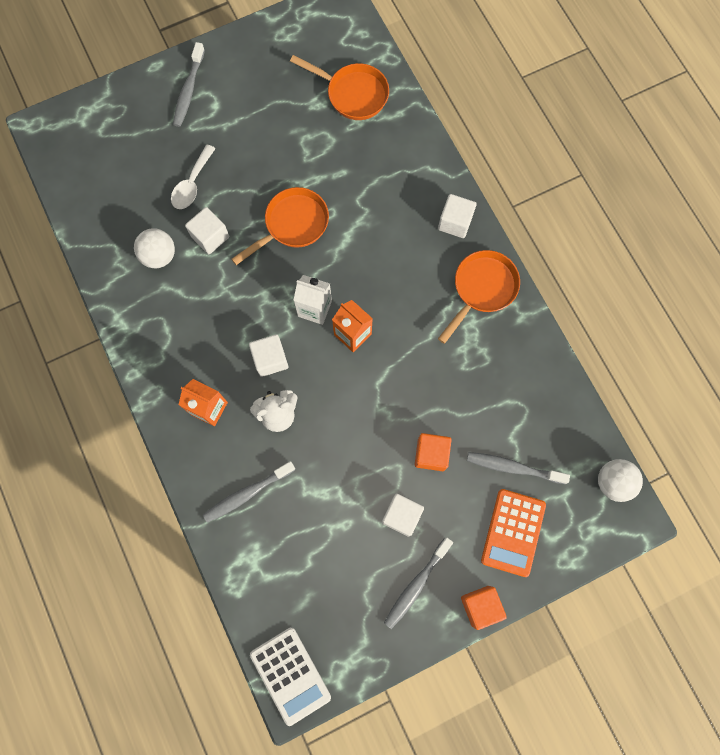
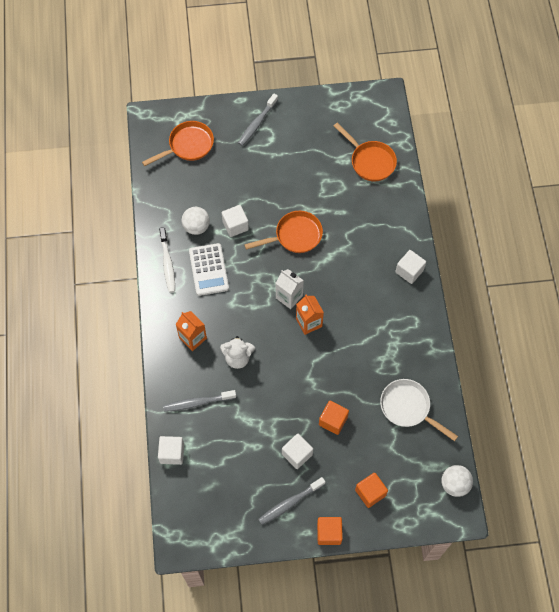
camera: 20 degrees right, 10 degrees down
white spoon [171,145,216,209] -> none
white cube [249,334,288,377] -> white cube moved to [158,436,184,465]
white calculator [250,627,331,726] -> white calculator moved to [189,243,229,296]
orange pan [438,250,520,344] -> orange pan moved to [142,121,214,166]
grey toothbrush [467,452,570,484] -> none
orange calculator [481,489,546,577] -> orange cube [355,473,388,508]
none -> white toothbrush [159,227,175,293]
none -> white pan [380,379,458,441]

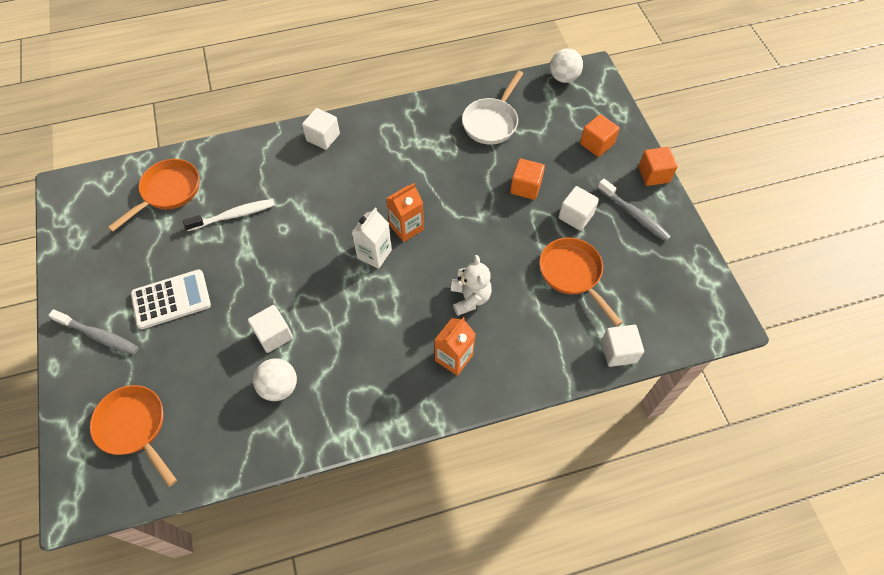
camera: 100 degrees left, 5 degrees down
white toothbrush [159,227,175,293] -> white toothbrush moved to [183,199,275,231]
grey toothbrush [163,390,236,412] -> none
white calculator [189,243,229,296] -> white calculator moved to [131,269,211,330]
orange pan [244,211,323,253] -> orange pan moved to [539,238,623,327]

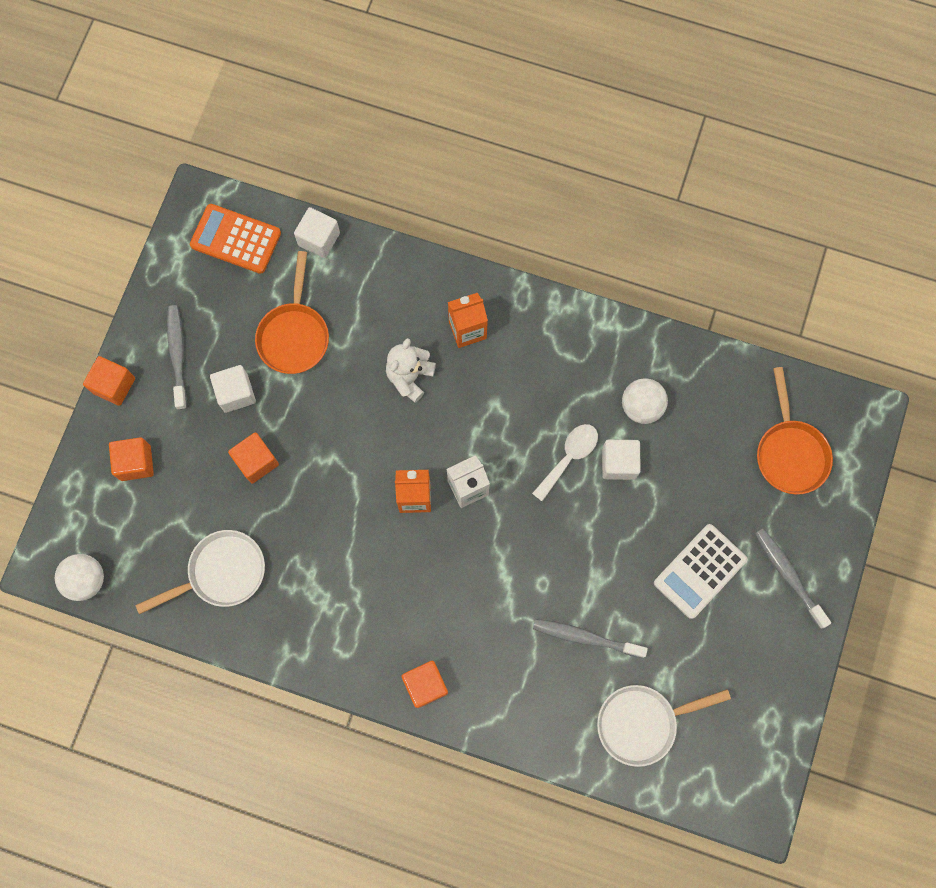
camera: 145 degrees left, 15 degrees up
orange pan [108,159,199,232] -> white pan [597,685,731,767]
white calculator [131,269,211,330] -> white calculator turned 60 degrees counterclockwise [654,524,747,619]
white toothbrush [183,199,275,231] -> grey toothbrush [533,619,648,658]
white cube [302,108,340,150] -> orange cube [402,661,448,708]
none -> orange calculator [190,204,281,274]
none -> white spoon [532,424,598,501]

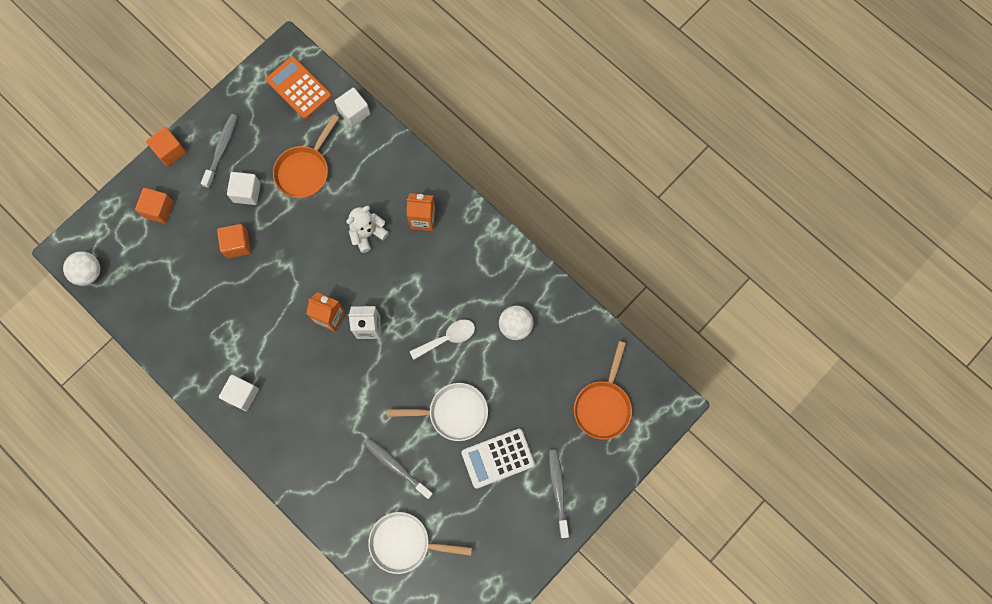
camera: 25 degrees right, 0 degrees up
white pan [135,530,265,614] -> white pan moved to [387,383,488,441]
orange cube [402,661,448,708] -> none
white cube [602,439,641,480] -> white cube moved to [219,375,259,411]

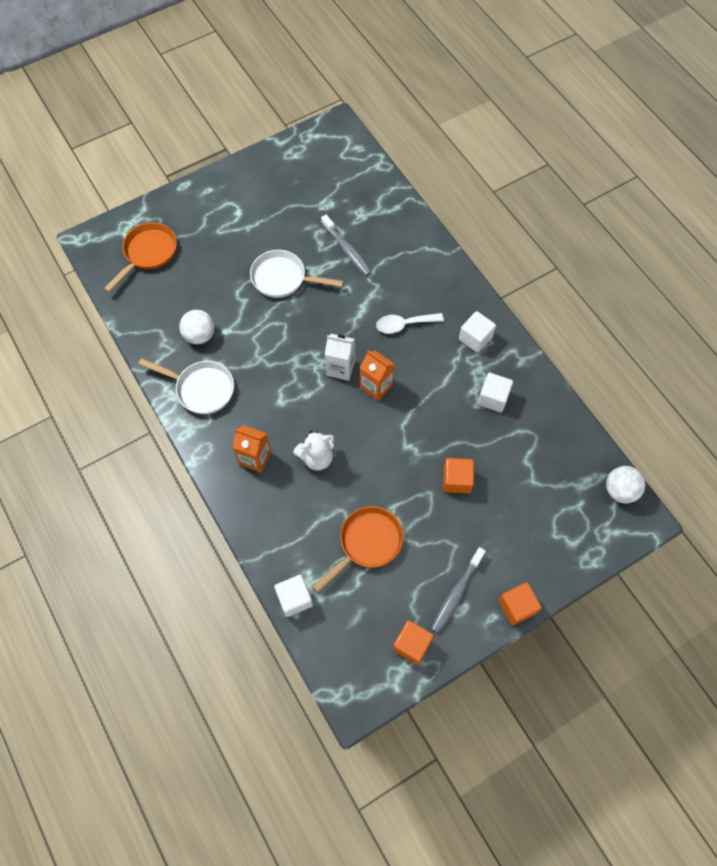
camera: 165 degrees left, 10 degrees down
orange cube [135,188,174,223] -> orange cube moved to [393,620,434,665]
white cube [227,172,261,205] -> white cube moved to [478,372,513,413]
orange calculator [266,56,331,119] -> none
white pan [368,512,472,574] -> white pan moved to [138,358,234,414]
white spoon [410,319,475,360] -> white spoon moved to [376,313,444,334]
white calculator [461,429,535,489] -> none
grey toothbrush [549,449,569,538] -> none

